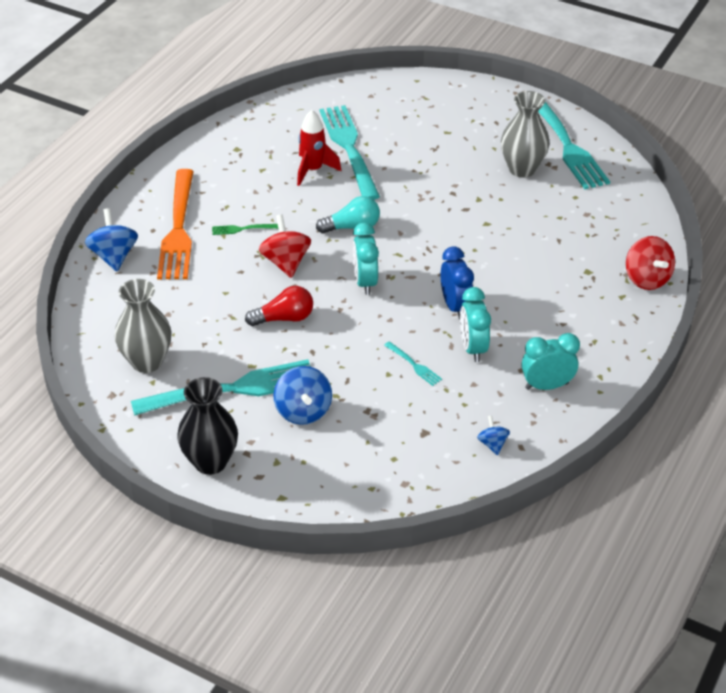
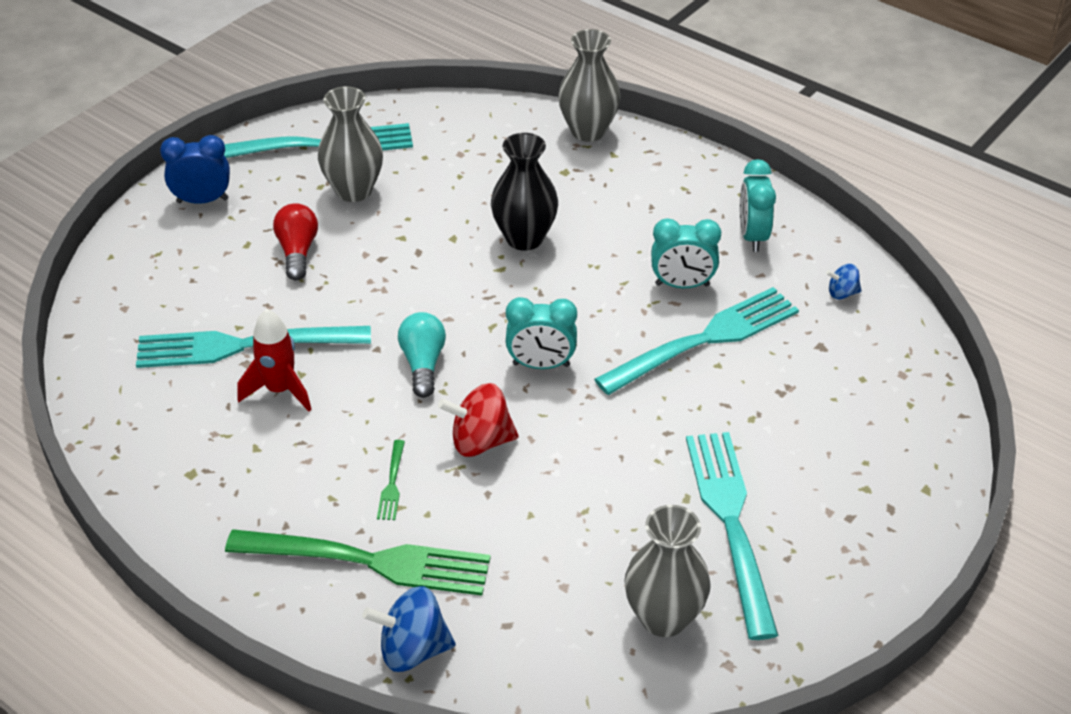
camera: 80 degrees left, 0 degrees up
orange fork [157,169,194,279] -> green fork [225,529,491,595]
black vase [177,377,238,475] -> black vase moved to [491,133,558,251]
red light bulb [245,286,313,326] -> red light bulb moved to [273,203,318,280]
blue spinning top [274,366,332,425] -> none
turquoise fork [384,341,442,386] -> turquoise fork [594,287,799,395], size x2.48
blue clock [441,246,474,319] -> blue clock moved to [160,135,230,204]
red spinning top [626,236,675,290] -> grey vase [558,29,621,142]

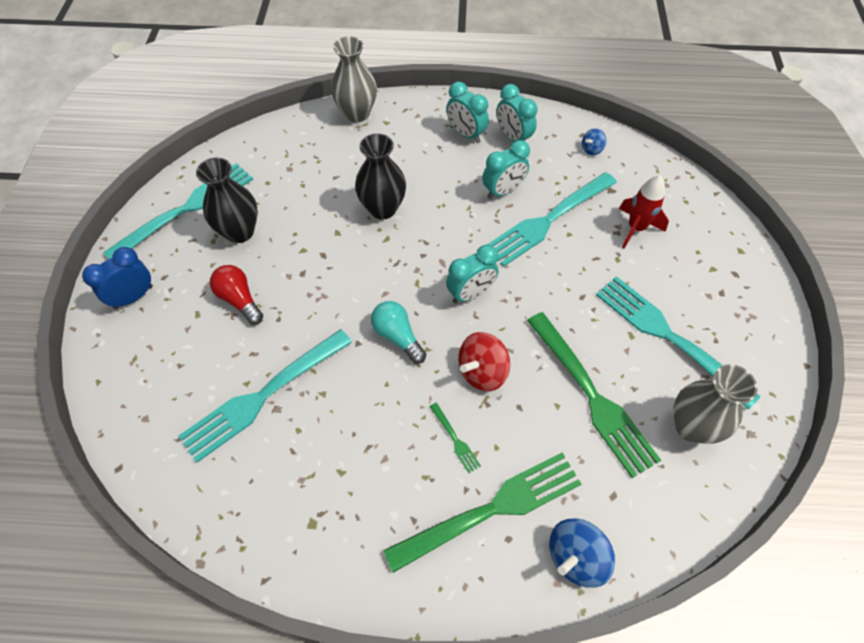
camera: 35 degrees left, 15 degrees up
red rocket [237,309,312,412] -> red rocket moved to [619,175,669,248]
grey vase [318,86,383,202] -> black vase [196,158,258,243]
turquoise fork [594,287,799,395] -> turquoise fork turned 150 degrees counterclockwise [487,172,617,267]
none -> turquoise clock [446,82,489,143]
none -> green fork [527,312,661,478]

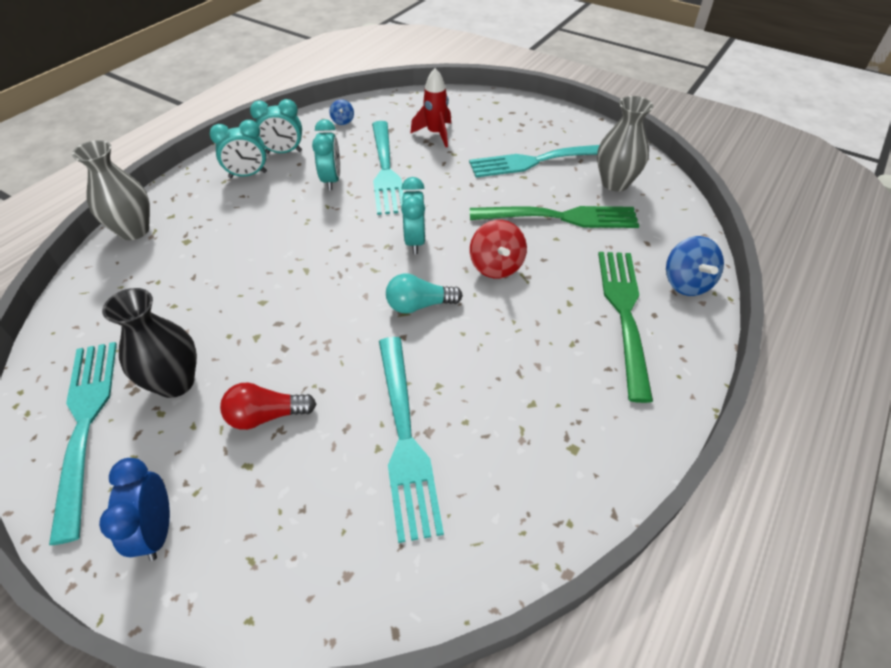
camera: 60 degrees left, 10 degrees down
black vase [355,134,406,219] -> none
green fork [430,403,481,473] -> none

